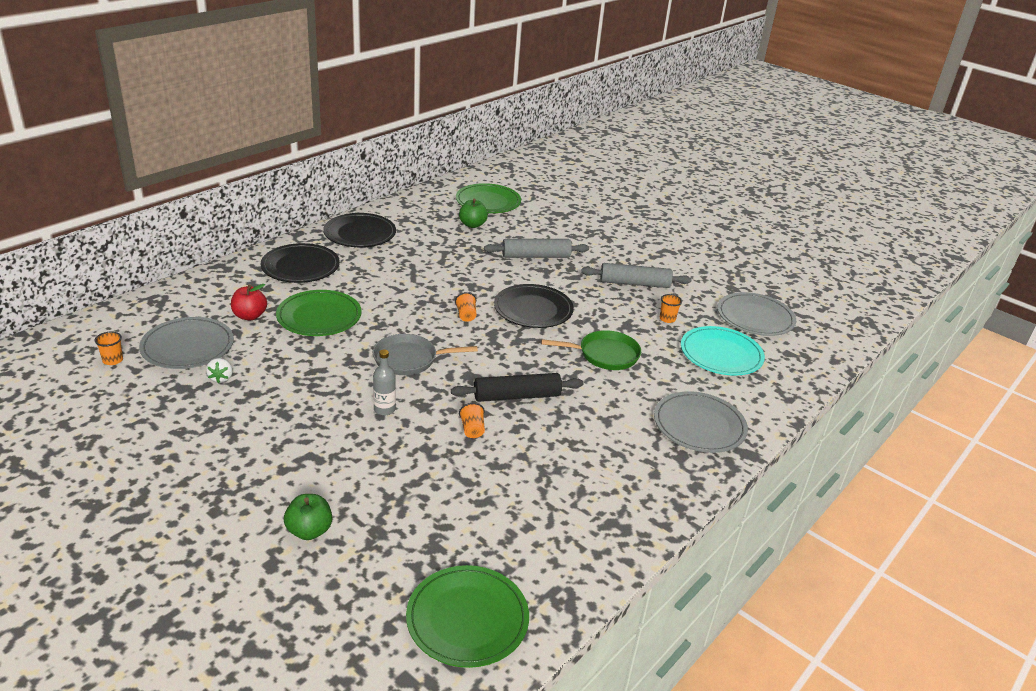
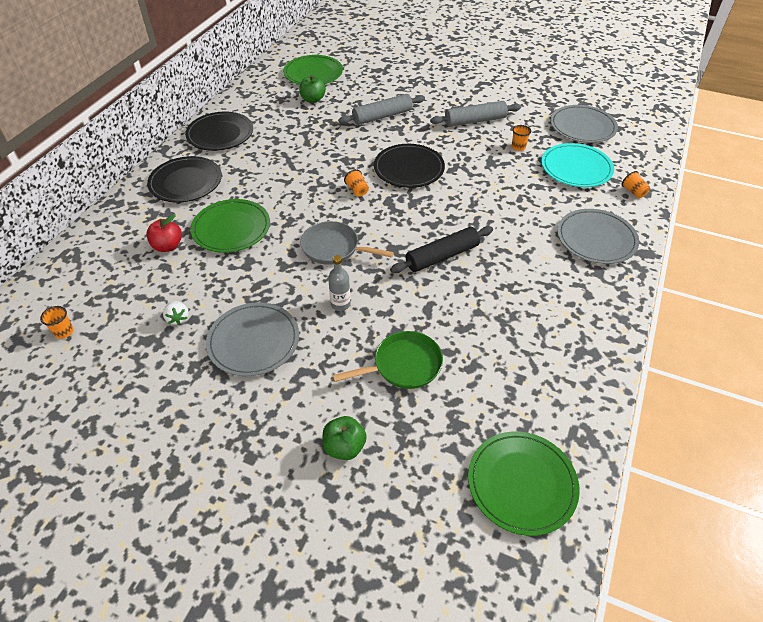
camera: 15 degrees left, 15 degrees up
grey plate [139,317,234,369] -> grey plate moved to [206,302,299,376]
grey pan [373,334,478,375] -> grey pan turned 45 degrees clockwise [300,221,393,265]
orange cup [459,403,485,438] -> orange cup moved to [621,171,650,198]
green pan [541,330,641,370] -> green pan moved to [332,331,443,389]

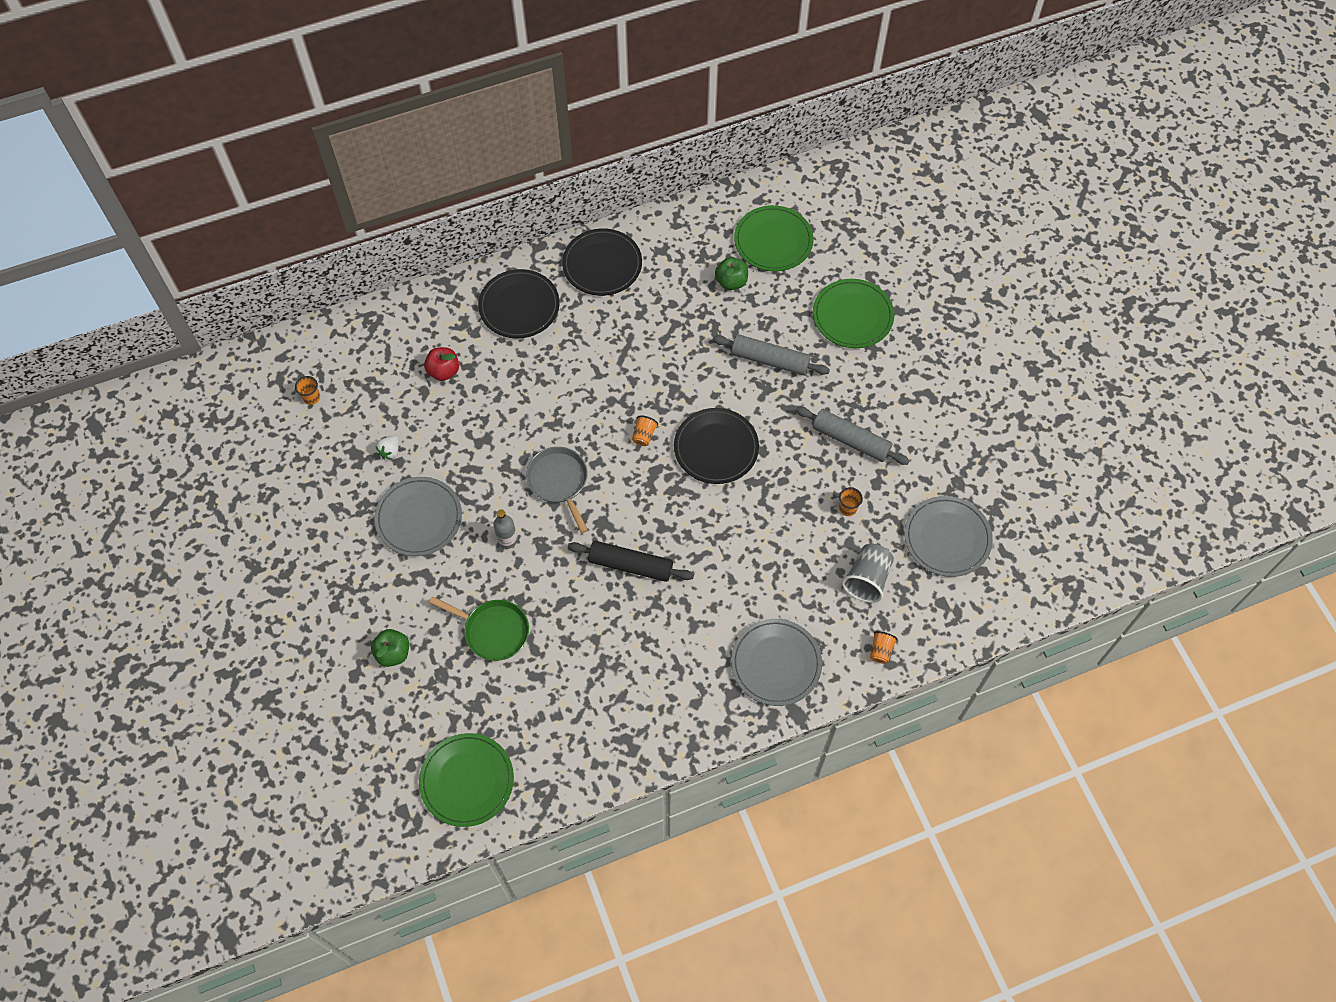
camera: 45 degrees right, 15 degrees up
green plate [191,199,270,253] -> green plate moved to [813,279,894,348]
turquoise plate [542,143,614,187] -> grey cup [842,544,894,603]

